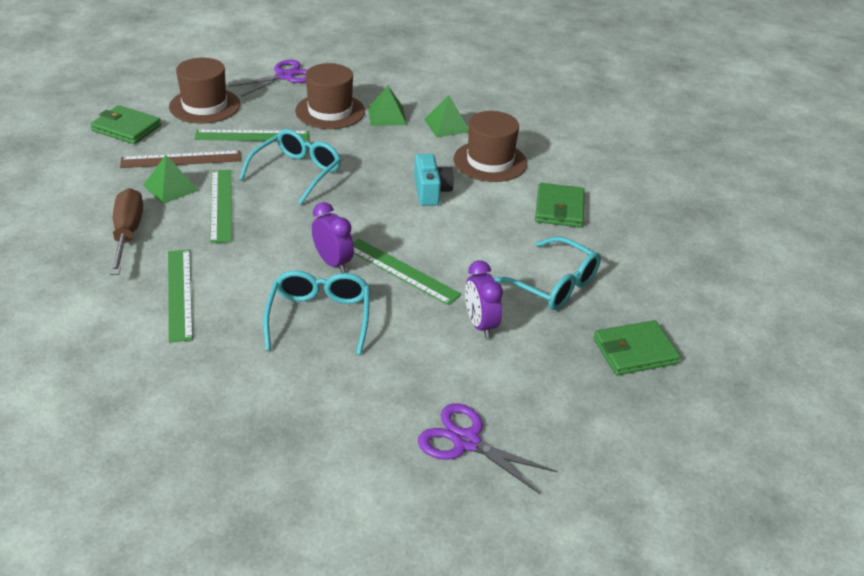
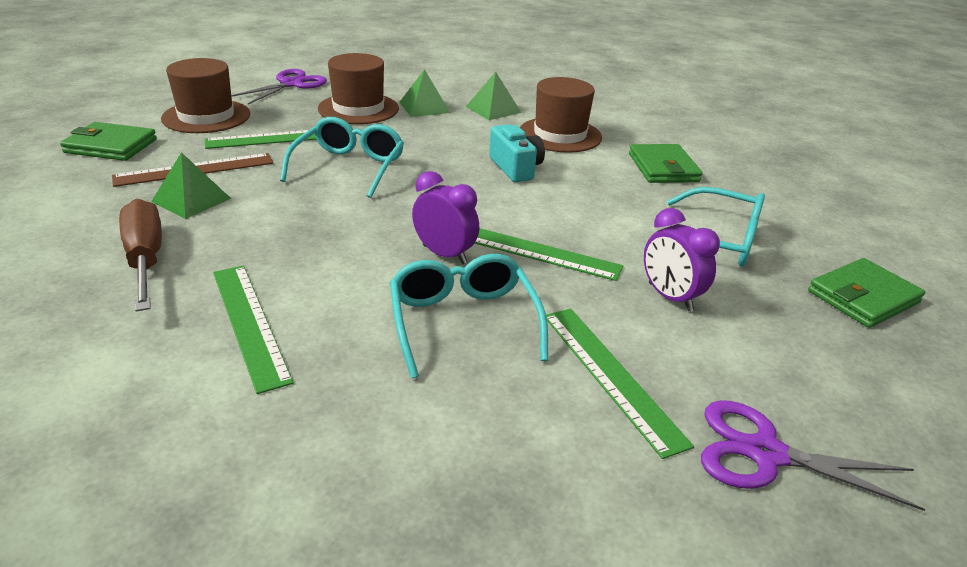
camera: 15 degrees left, 5 degrees down
green ruler [210,170,232,243] -> green ruler moved to [546,308,694,459]

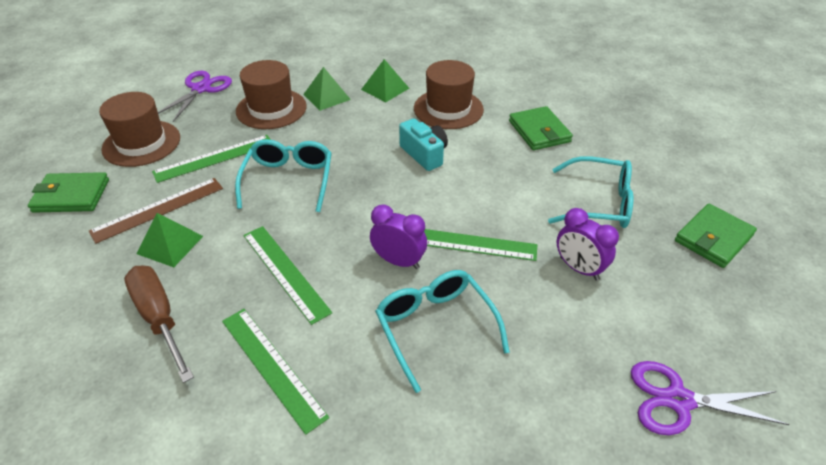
camera: 10 degrees left, 10 degrees up
green ruler [546,308,694,459] -> green ruler moved to [243,226,332,325]

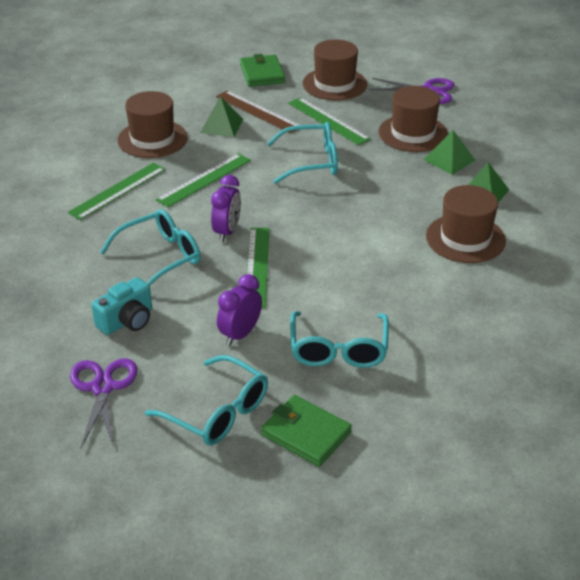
camera: 80 degrees right, 5 degrees down
brown screwdriver [124,266,194,383] -> brown hat [117,91,188,158]
turquoise camera [399,118,448,171] -> turquoise camera moved to [92,277,152,335]
green wallet [509,106,573,150] -> none
none -> turquoise glasses [145,355,268,445]

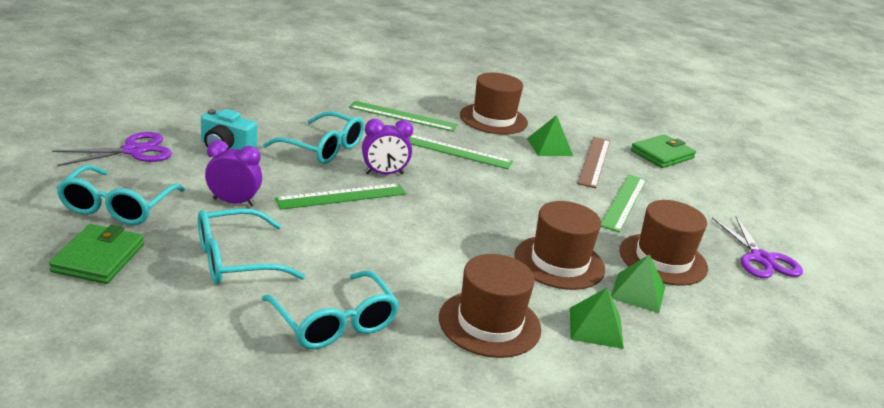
camera: 60 degrees right, 10 degrees down
turquoise glasses [267,122,338,184] -> turquoise glasses moved to [262,270,400,349]
brown hat [303,39,367,100] -> brown hat moved to [514,201,605,290]

